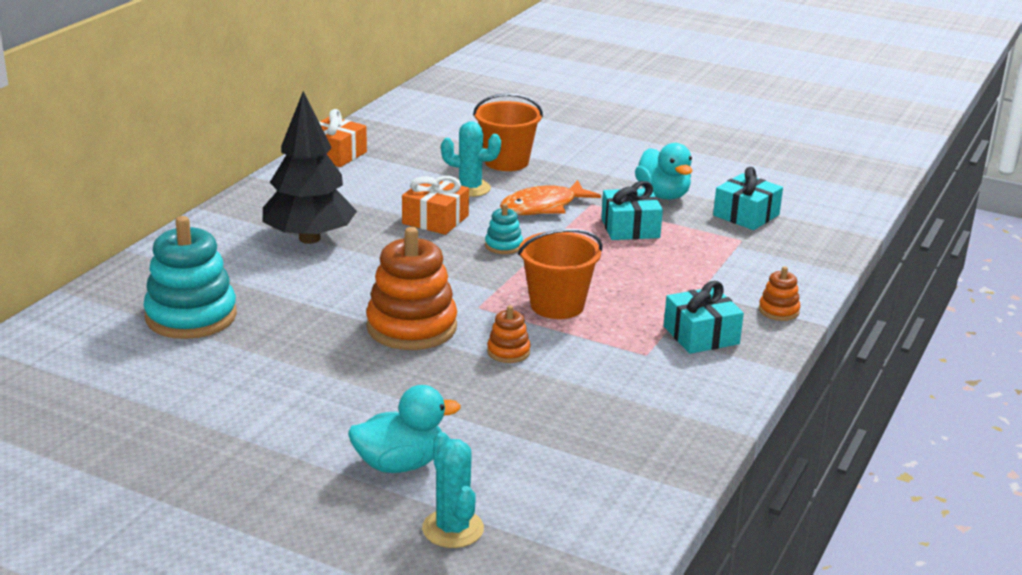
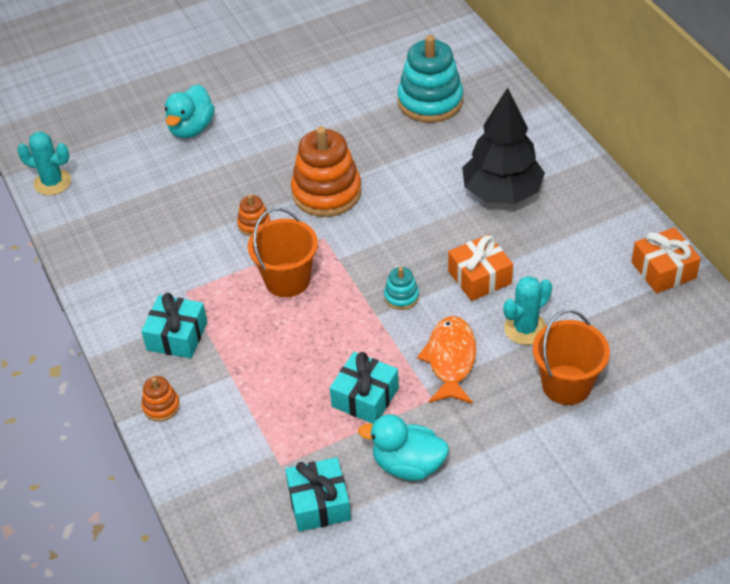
camera: 130 degrees right, 20 degrees up
turquoise cactus [422,432,484,548] -> turquoise cactus moved to [17,131,71,195]

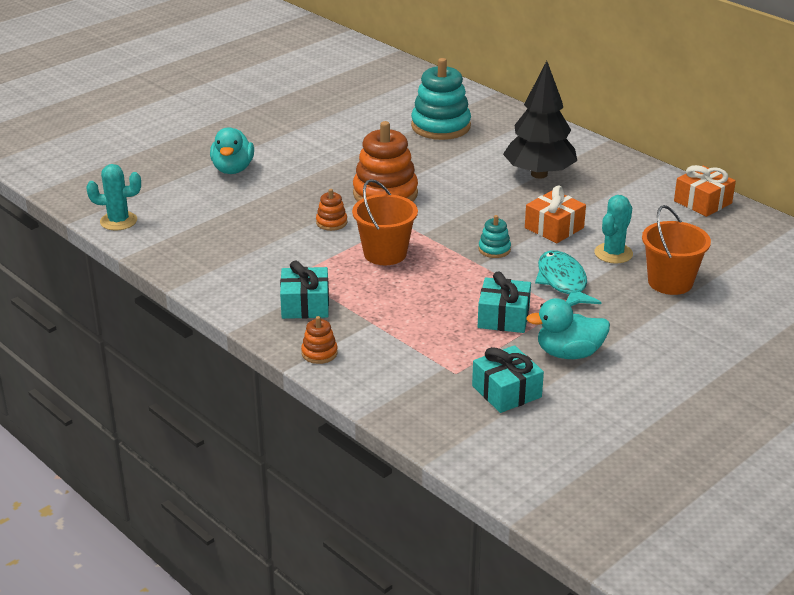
camera: 20 degrees left, 15 degrees down
orange fish [417,316,476,404] -> turquoise fish [535,250,601,306]

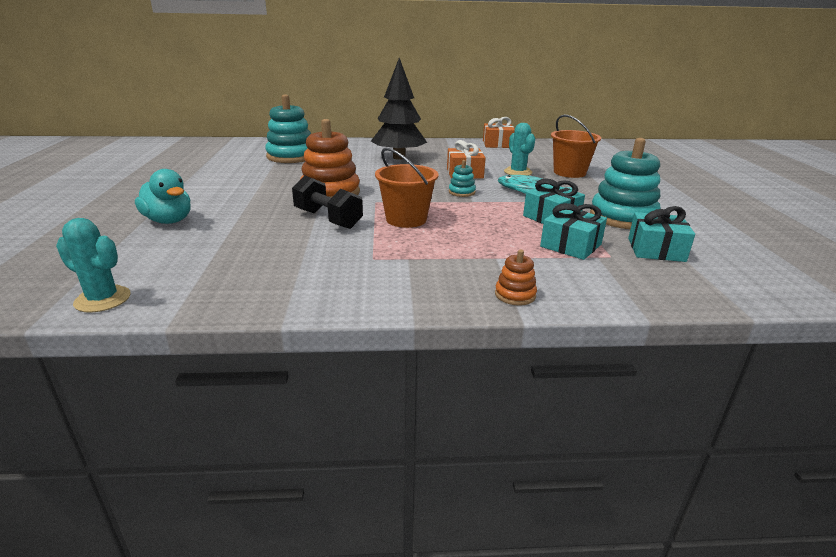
camera: 50 degrees left, 5 degrees down
turquoise cactus [86,164,141,231] -> turquoise cactus turned 75 degrees clockwise [56,218,131,312]
turquoise gift [280,260,329,319] -> turquoise gift moved to [540,203,607,260]
orange stacking toy [316,189,347,231] -> black dumbbell [292,176,363,229]
turquoise duck [526,298,610,359] -> turquoise stacking toy [590,138,660,229]

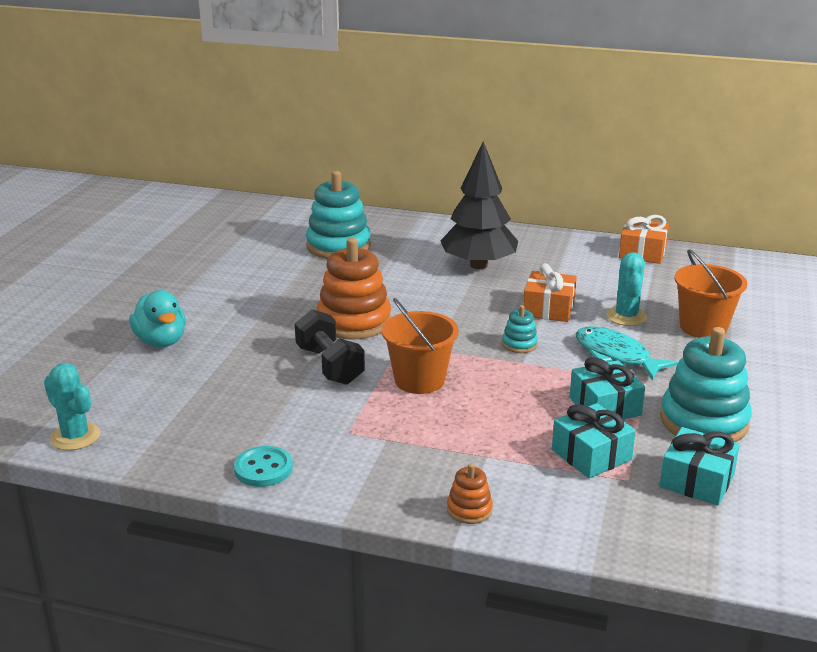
camera: 20 degrees right, 0 degrees up
none -> turquoise button [234,446,293,487]

